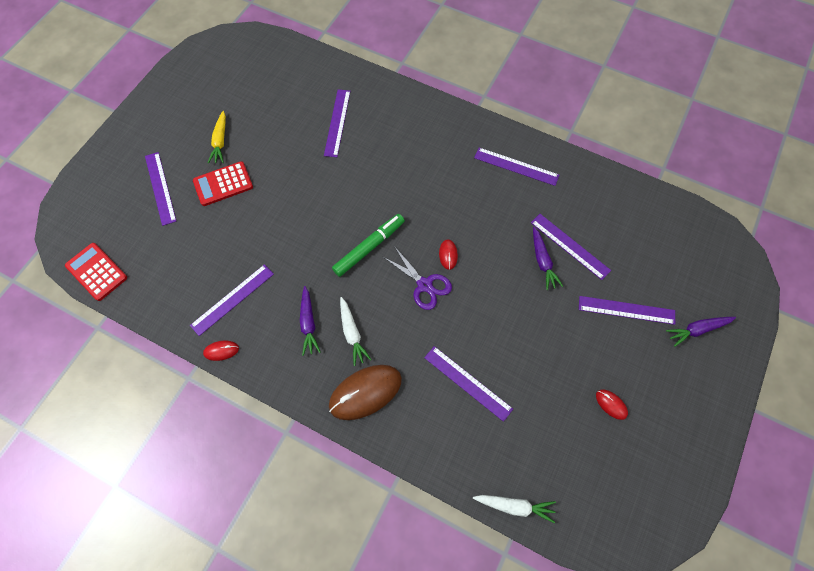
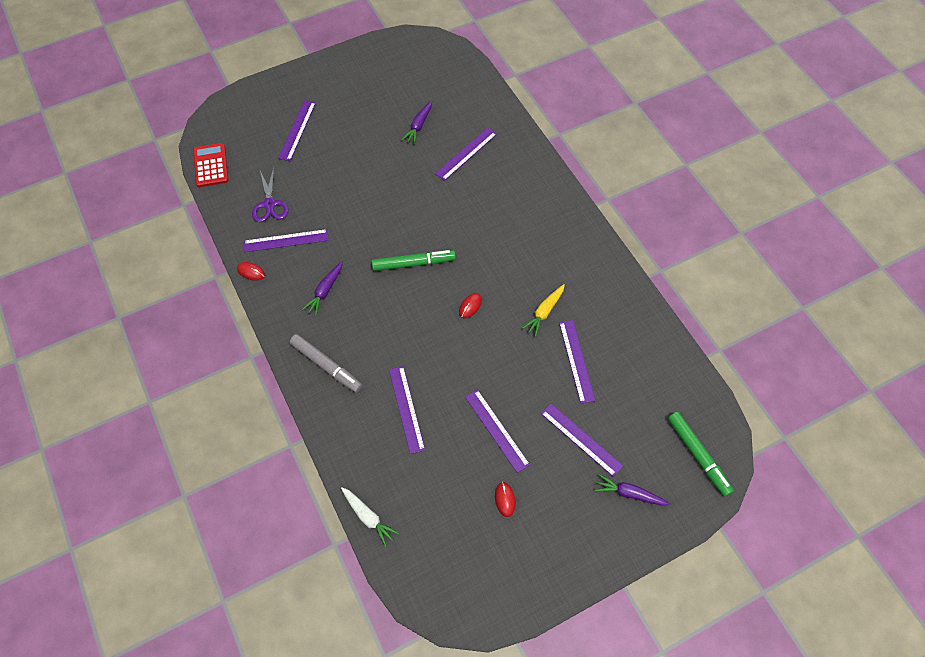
camera: 35 degrees right, 5 degrees down
red calculator [193,161,253,206] -> none
yellow carrot [208,111,226,164] -> yellow carrot moved to [522,284,565,337]
brown mouse [329,365,402,420] -> grey marker [290,334,362,393]
white carrot [340,297,372,366] -> none
purple scissors [382,246,452,310] -> purple scissors moved to [252,167,289,222]
purple ruler [474,148,559,186] -> purple ruler moved to [465,389,530,473]
purple carrot [533,227,563,290] -> purple carrot moved to [401,100,432,145]
none -> green marker [668,412,734,497]

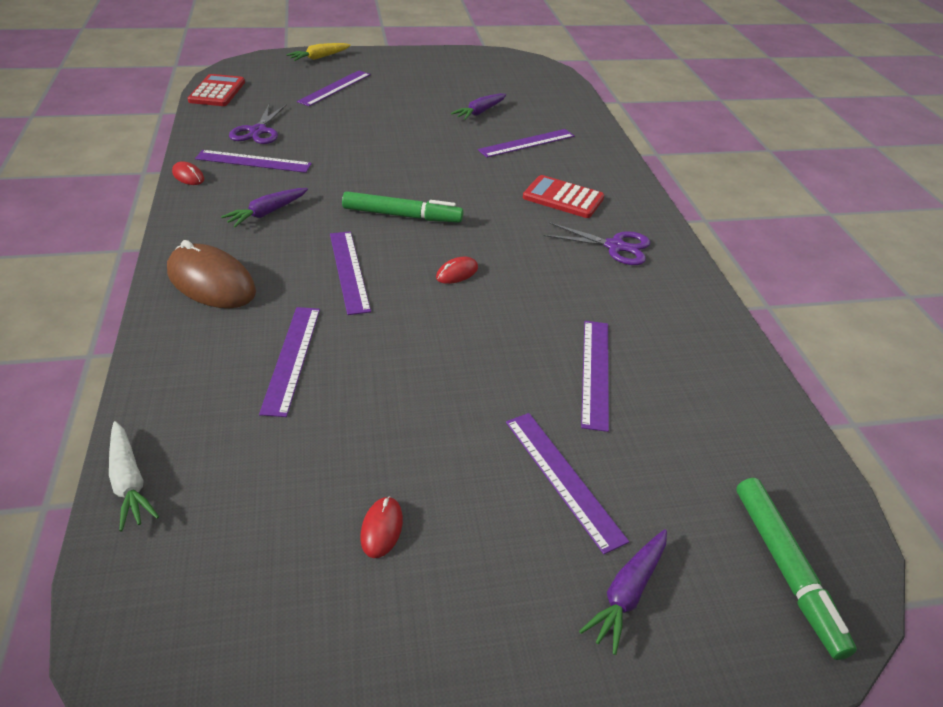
camera: 15 degrees right, 20 degrees down
grey marker [290,334,362,393] -> brown mouse [167,240,256,308]
purple ruler [465,389,530,473] -> purple ruler moved to [330,231,371,315]
yellow carrot [522,284,565,337] -> yellow carrot moved to [286,43,351,61]
purple carrot [595,474,670,506] -> purple carrot turned 90 degrees counterclockwise [579,529,667,655]
none -> red calculator [523,175,604,218]
none -> purple scissors [543,222,650,265]

